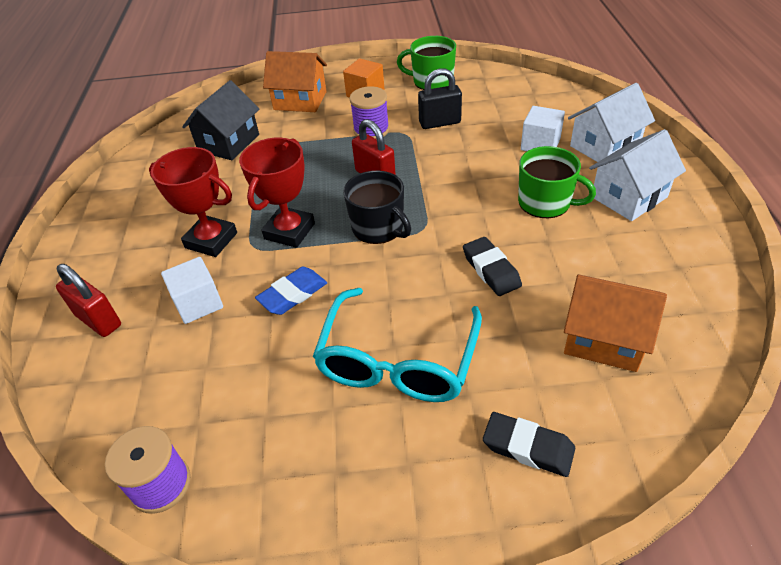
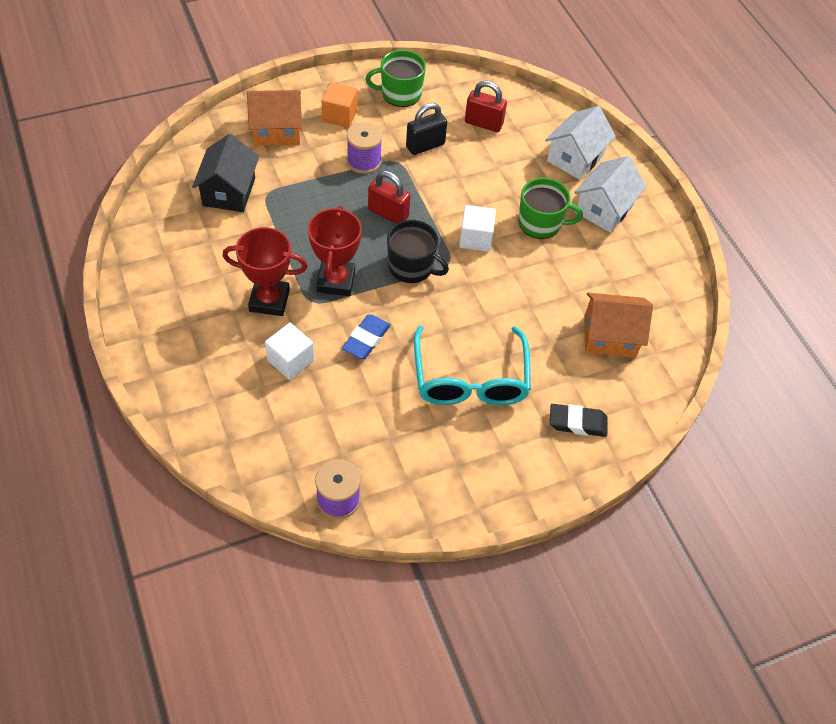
camera: 25 degrees left, 10 degrees up
red padlock [56,264,121,337] -> red padlock moved to [465,81,507,132]
black eraser [463,237,522,296] -> none
white cube [521,106,565,151] -> white cube moved to [459,205,496,252]

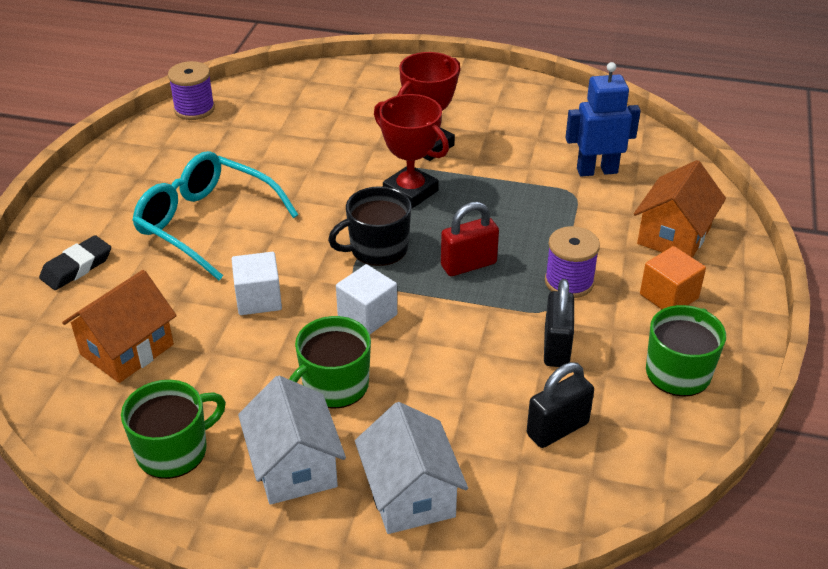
camera: 130 degrees right, 15 degrees down
black house [192,134,259,212] -> blue robot [565,62,641,177]
white cube [265,323,314,380] -> white cube moved to [232,252,282,315]
blue eraser [342,314,391,359] -> none
red padlock [465,81,507,132] -> black padlock [527,362,594,448]
none -> green mug [121,380,226,479]

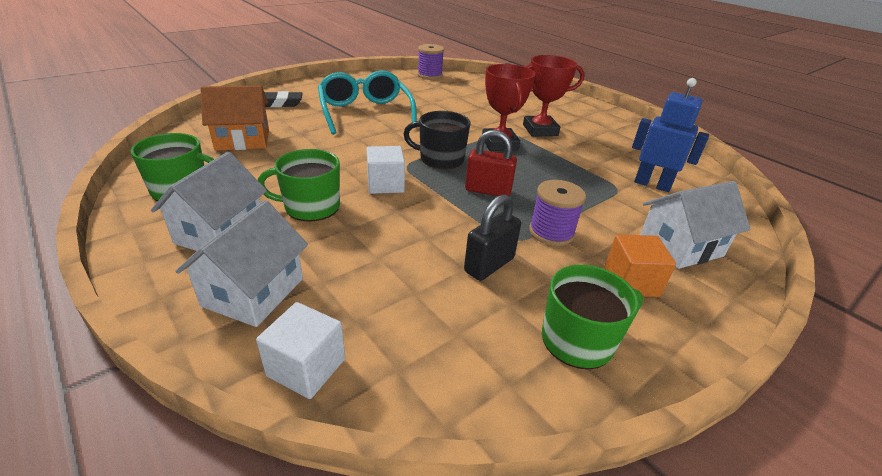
camera: 35 degrees right, 5 degrees down
white cube [232,252,282,315] -> white cube moved to [256,302,345,399]
black padlock [527,362,594,448] -> none
orange house [634,160,726,258] -> white house [640,181,751,269]

